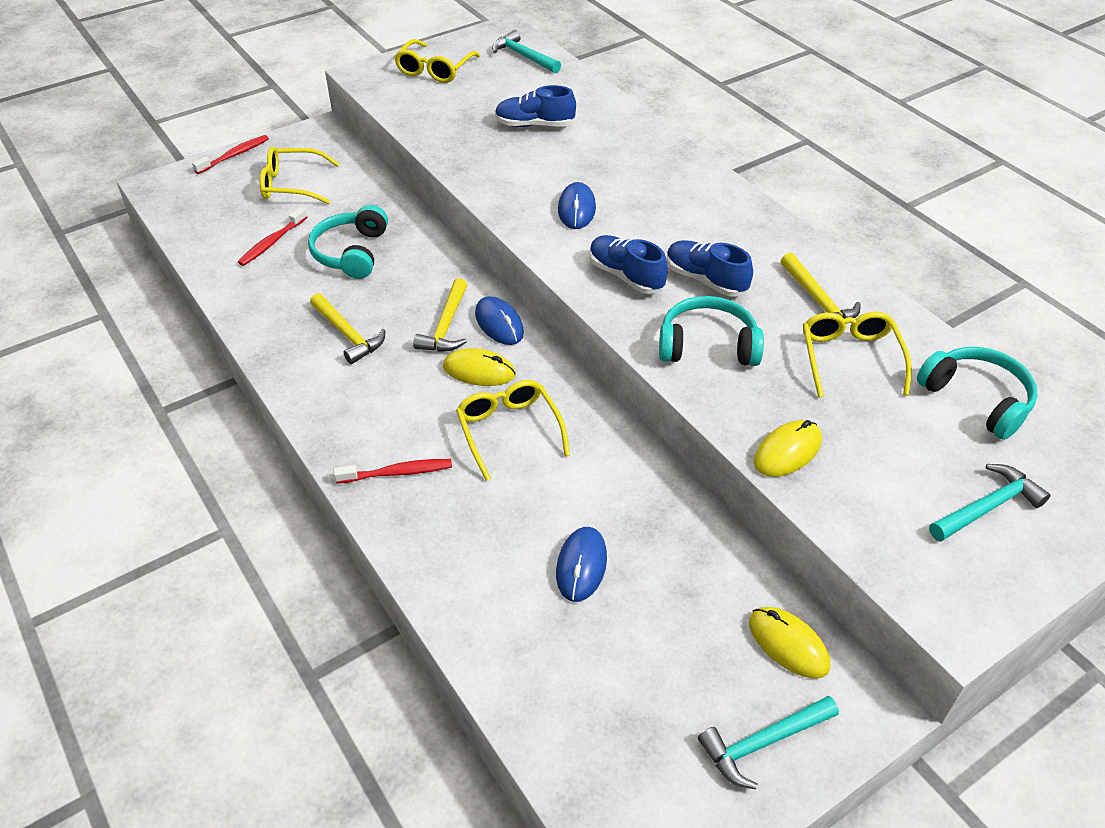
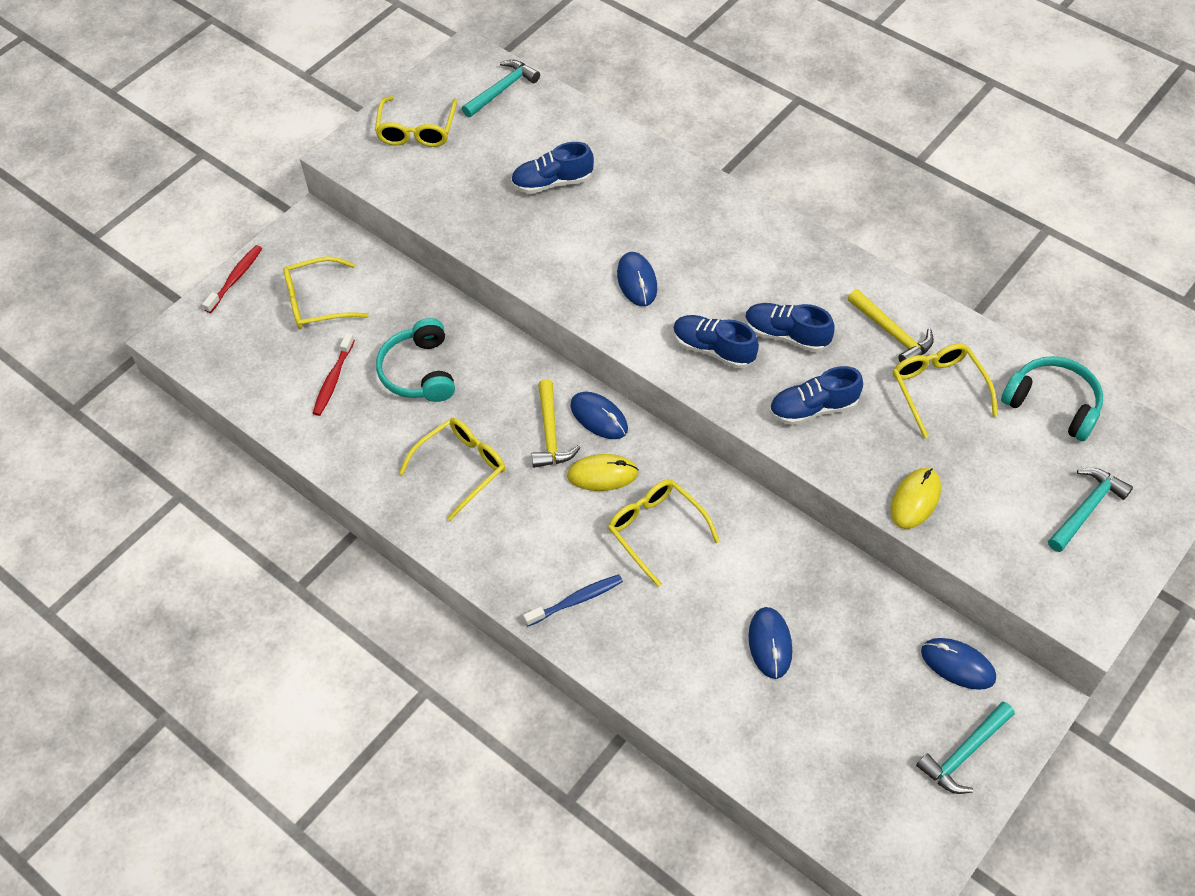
camera: 15 degrees left, 10 degrees up
yellow hammer [310,293,386,364] -> yellow glasses [399,418,505,521]
red toothbrush [333,459,452,483] -> blue toothbrush [523,574,623,626]
turquoise hammer [492,30,561,73] -> turquoise hammer turned 105 degrees clockwise [462,60,540,117]
turquoise headphones [659,296,764,366] -> blue shoe [769,366,863,425]
yellow mouse [749,607,830,679] -> blue mouse [921,638,996,690]

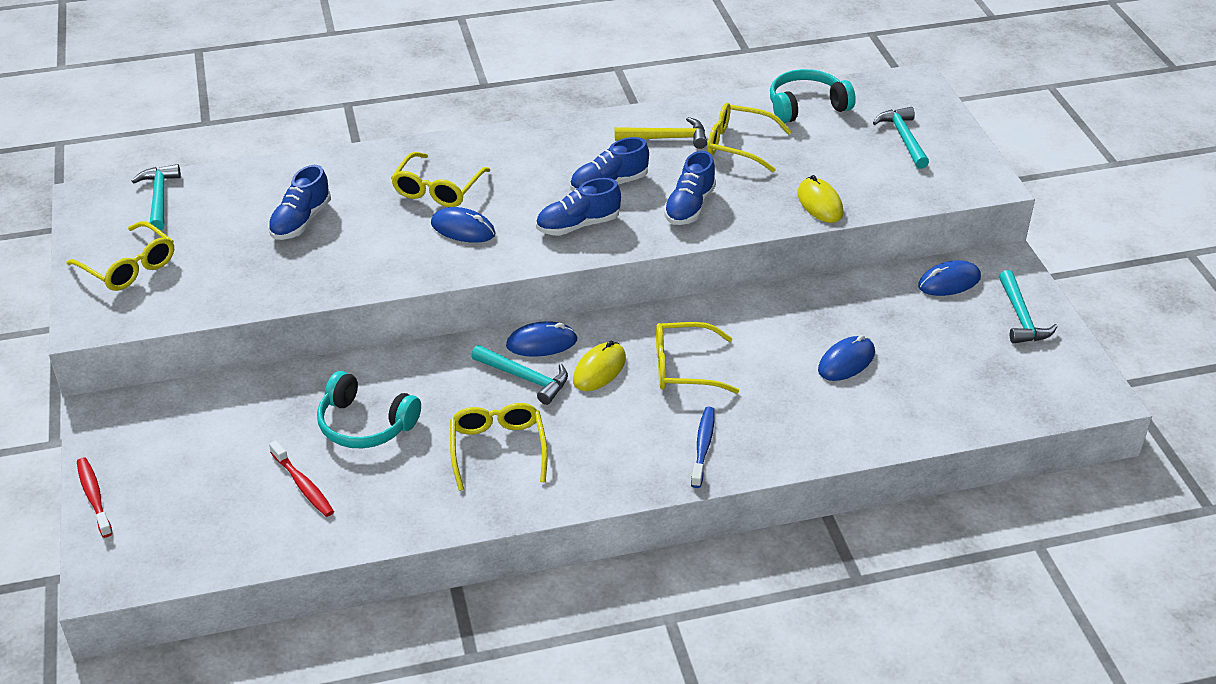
camera: 55 degrees left, 15 degrees down
yellow glasses [283,256,369,329] -> yellow glasses moved to [391,152,490,207]
yellow hammer [532,379,580,468] -> turquoise hammer [471,345,568,405]
blue mouse [748,607,792,679] -> blue mouse turned 75 degrees counterclockwise [818,335,875,381]

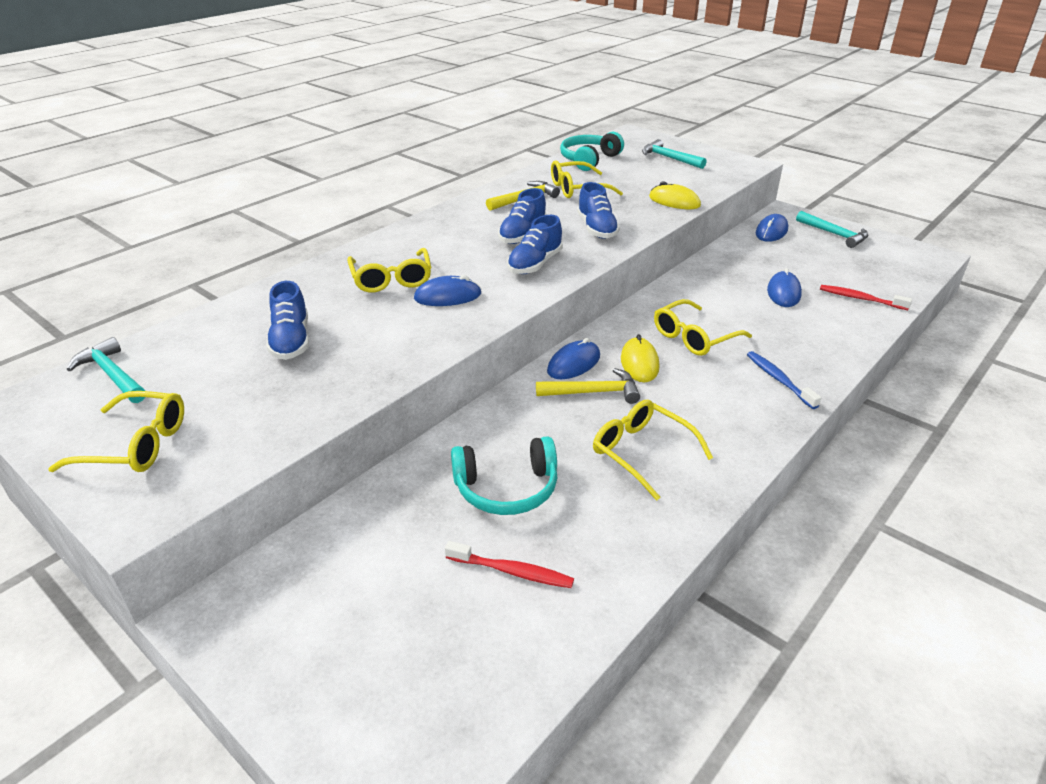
camera: 35 degrees left, 5 degrees down
red toothbrush [77,458,113,538] -> red toothbrush moved to [820,285,912,310]
turquoise hammer [471,345,568,405] -> yellow hammer [536,368,640,404]

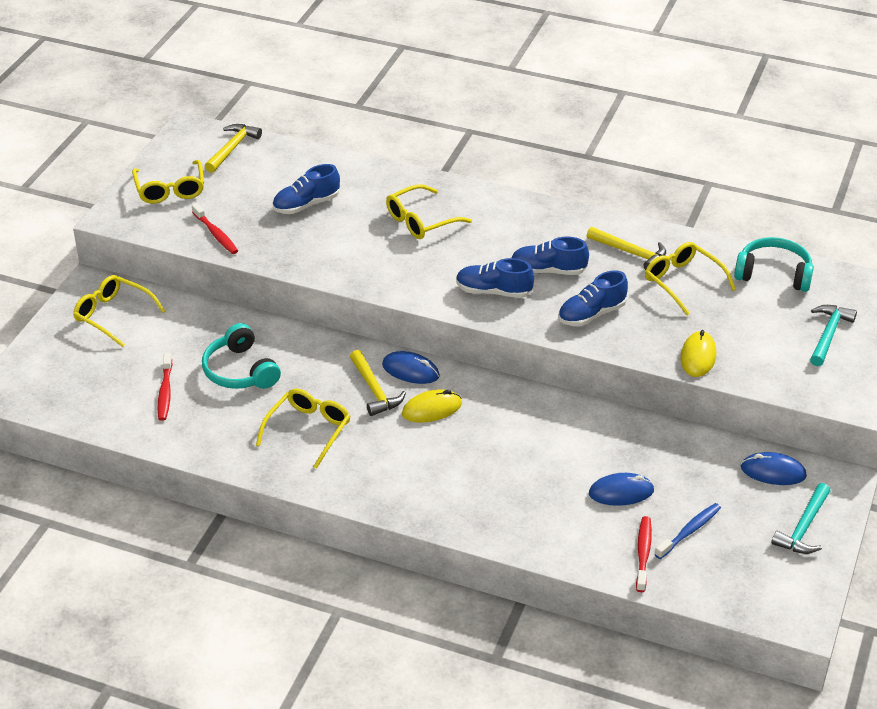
camera: 70 degrees right, 5 degrees up
turquoise hammer [67,337,145,403] -> yellow hammer [205,124,262,173]
blue mouse [414,275,481,306] -> none
yellow glasses [654,299,752,356] -> yellow glasses moved to [73,275,165,347]
blue toothbrush [747,351,821,409] -> blue toothbrush moved to [655,503,721,559]
none -> red toothbrush [192,203,238,254]

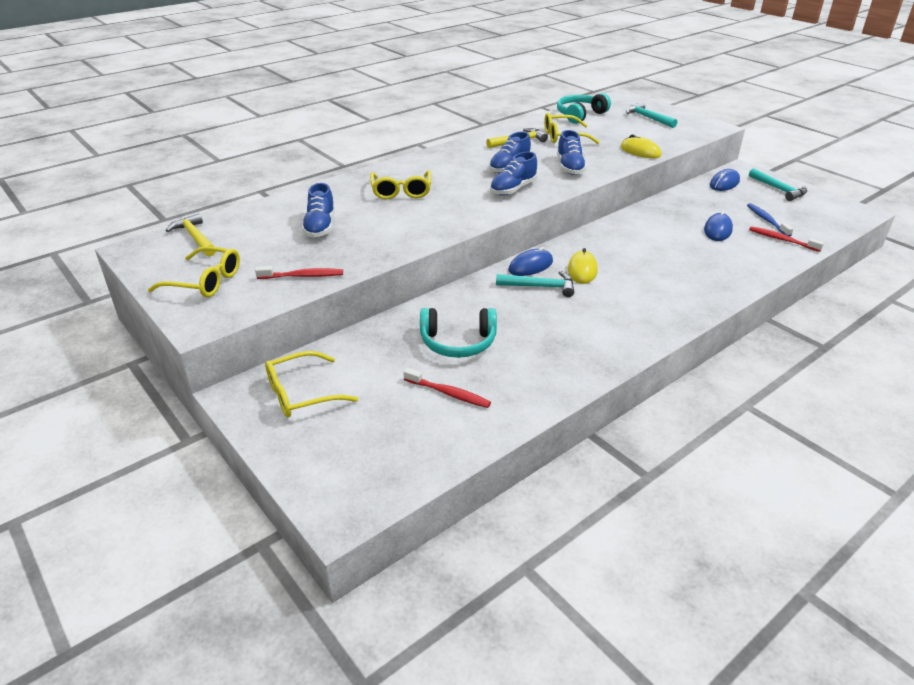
camera: 60 degrees left, 5 degrees down
yellow glasses [256,389,350,469] -> none
yellow hammer [350,350,406,416] -> turquoise hammer [496,271,574,297]

